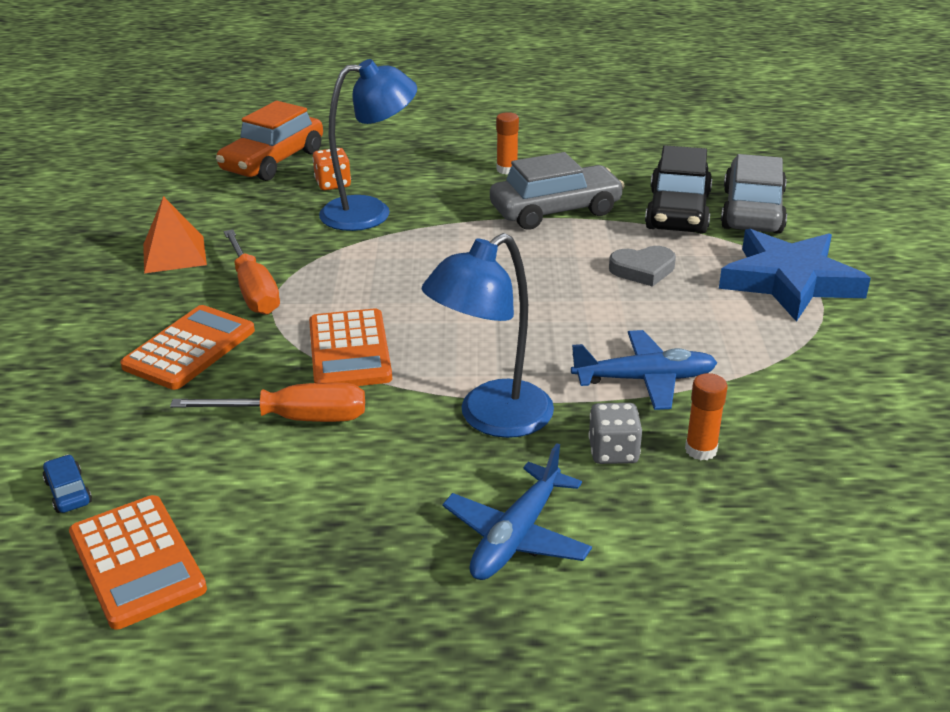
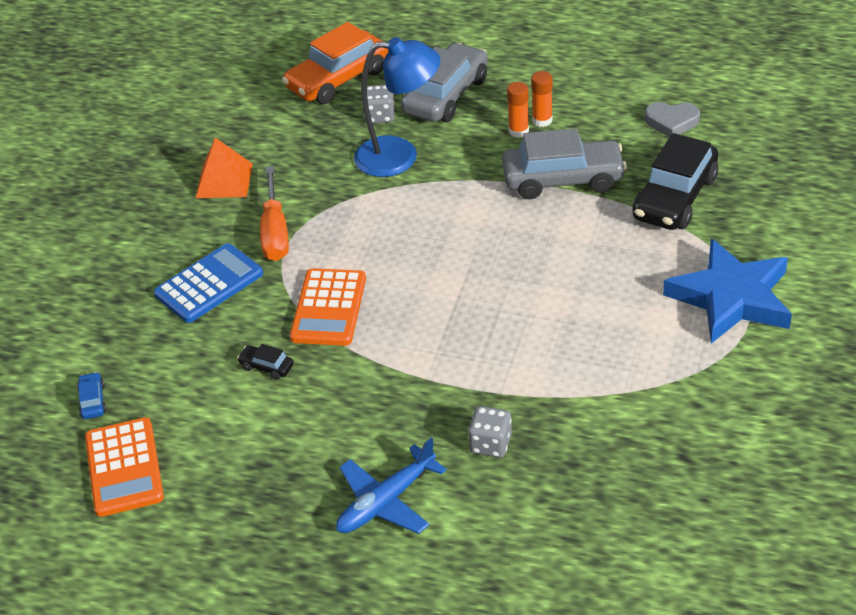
camera: 20 degrees right, 10 degrees up
orange calculator [120,305,255,390] -> blue calculator [154,243,263,323]
orange screwdriver [170,383,365,422] -> black car [237,344,294,380]
orange dice [312,148,351,190] -> grey dice [364,85,395,124]
blue lamp [422,233,554,438] -> none
blue plane [571,330,718,410] -> none
grey heart [609,246,676,287] -> grey heart moved to [645,102,700,137]
orange glue stick [685,373,727,460] -> orange glue stick moved to [507,82,529,138]
grey car [721,154,787,234] -> grey car moved to [401,43,488,122]

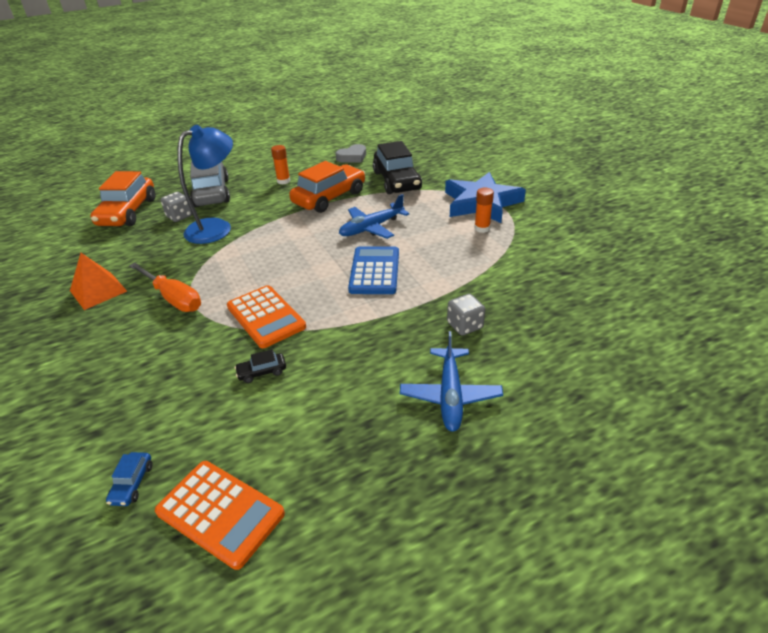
camera: 45 degrees left, 5 degrees down
blue car [77,372,107,419] -> blue car turned 120 degrees counterclockwise [106,452,152,506]
blue calculator [154,243,263,323] -> blue calculator moved to [348,247,399,294]
grey car [502,128,627,199] -> orange car [289,161,365,213]
orange glue stick [507,82,529,138] -> orange glue stick moved to [474,188,494,233]
none -> blue plane [339,194,410,239]

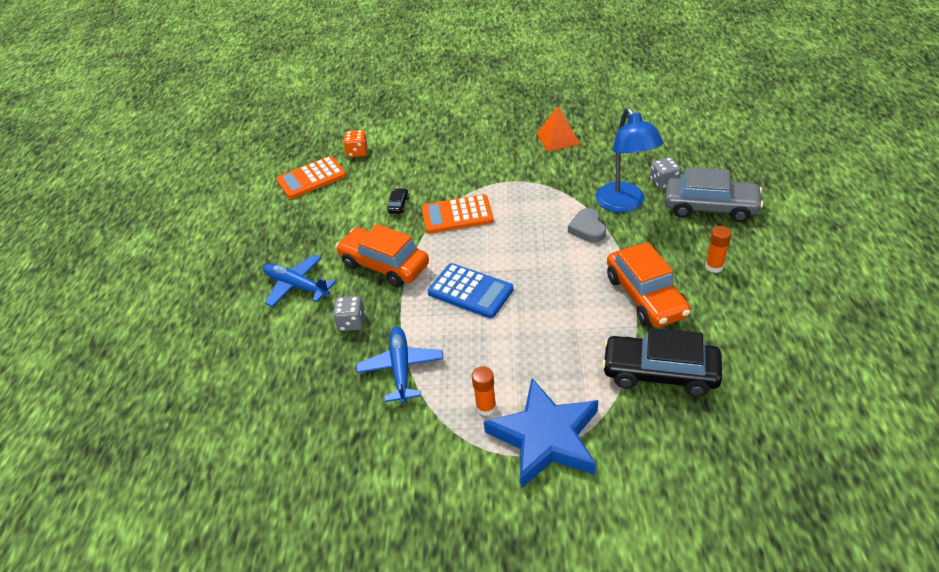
camera: 120 degrees right, 5 degrees up
orange car [90,171,155,226] -> orange car moved to [336,224,429,287]
blue car [106,452,152,506] -> orange dice [344,130,368,157]
orange screwdriver [129,263,201,312] -> none
grey heart [336,144,366,163] -> grey heart moved to [568,208,606,243]
blue plane [339,194,410,239] -> blue plane moved to [356,326,443,404]

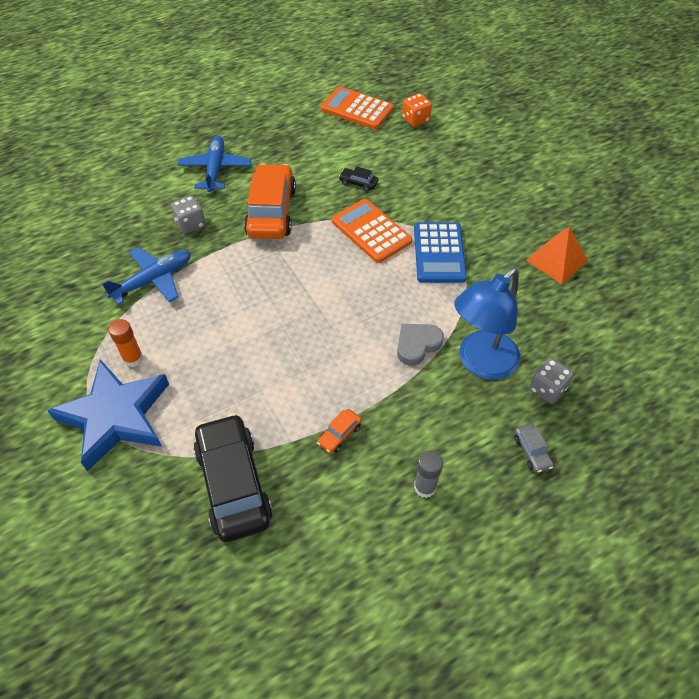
camera: 55 degrees right, 10 degrees up
black car [387,188,409,214] -> black car turned 135 degrees counterclockwise [339,166,378,192]
blue calculator [428,263,514,318] -> blue calculator moved to [414,222,467,283]
orange car [607,242,691,328] -> orange car [317,409,362,454], size x0.41
grey car [665,167,763,222] -> grey car [514,424,553,473], size x0.41
orange glue stick [705,226,732,273] -> grey glue stick [414,451,443,498]

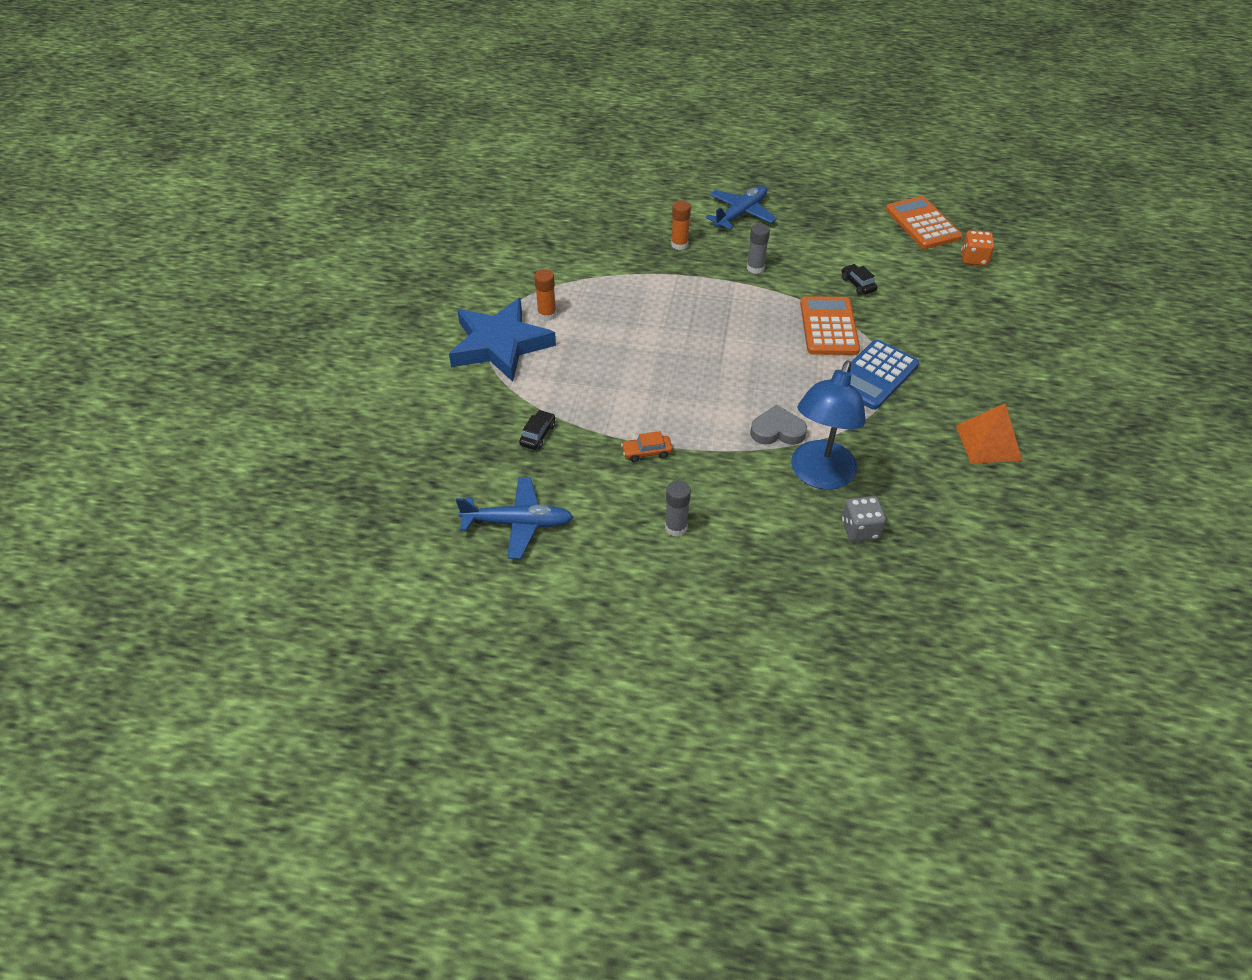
camera: 40 degrees right, 5 degrees down
blue plane [101,247,191,305] -> blue plane moved to [456,477,573,559]
grey dice [171,196,206,234] -> orange glue stick [671,200,691,250]
black car [193,413,273,542] -> black car [519,410,555,450], size x0.41
orange car [244,164,296,239] -> grey glue stick [747,224,770,274]
blue lamp [454,268,520,380] -> blue lamp turned 60 degrees counterclockwise [791,361,866,490]
grey car [514,424,553,473] -> none

